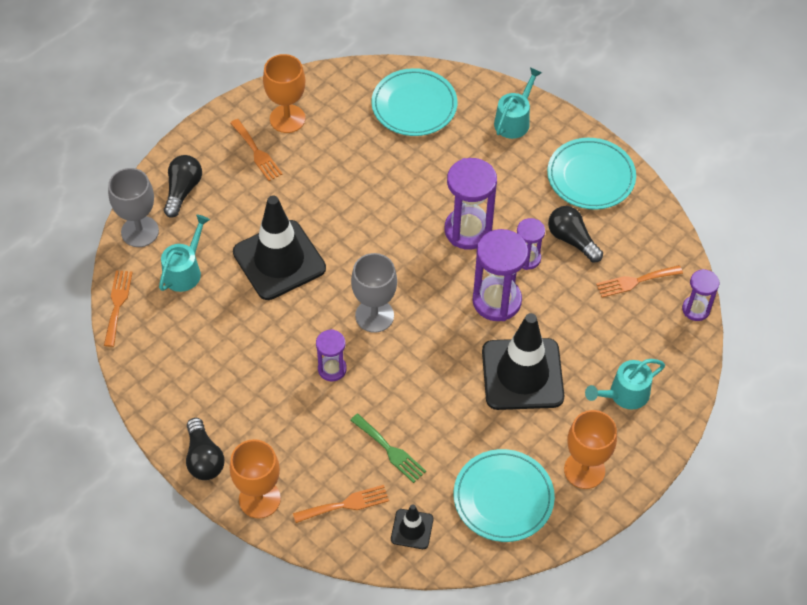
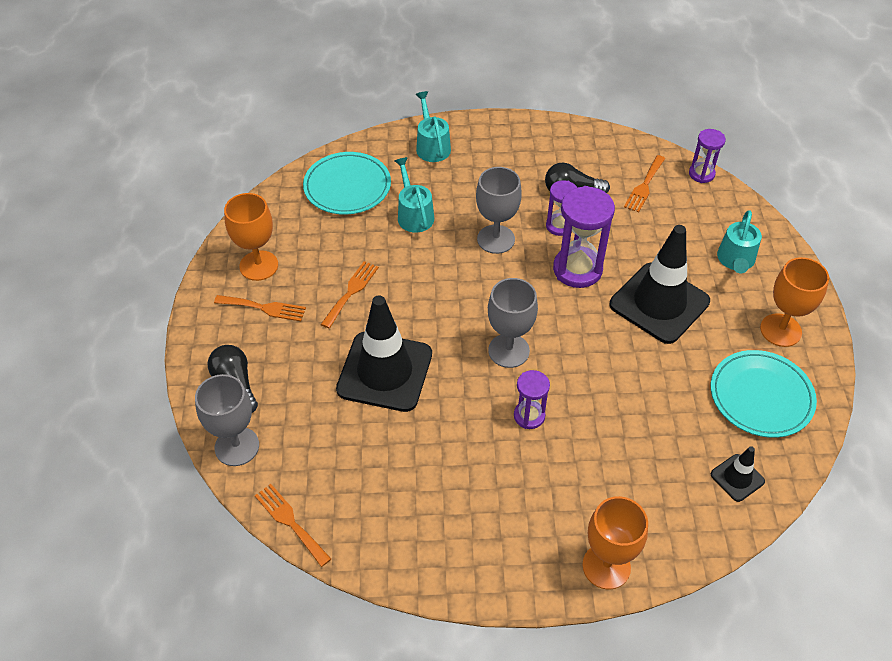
camera: 45 degrees left, 5 degrees down
turquoise watering can [159,215,210,292] -> turquoise watering can moved to [394,157,434,233]
black light bulb [186,418,225,480] -> none
orange fork [293,485,389,523] -> orange fork moved to [321,261,379,328]
green fork [350,414,426,483] -> none
purple hourglass [445,158,497,250] -> grey goblet [476,167,522,254]
turquoise plate [547,138,636,209] -> none

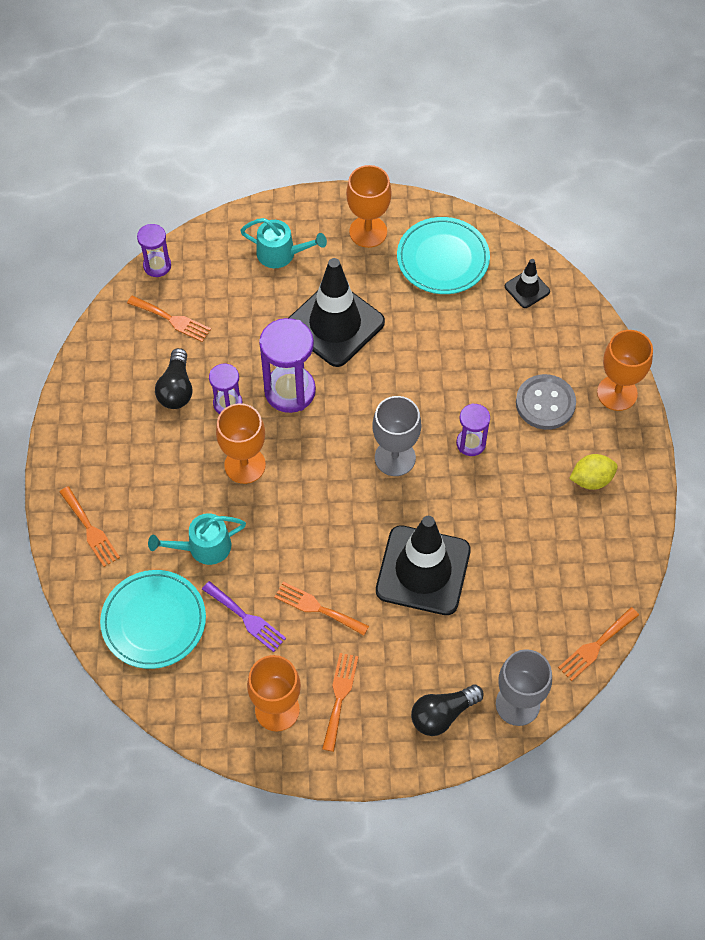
camera: 90 degrees left, 10 degrees up
turquoise watering can [415,91,451,162] -> orange fork [60,486,120,567]
grey goblet [476,167,522,254] -> orange goblet [216,403,266,484]
none -> purple fork [202,581,286,652]
none -> grey button [516,374,576,430]
none -> yellow lemon [569,454,618,490]

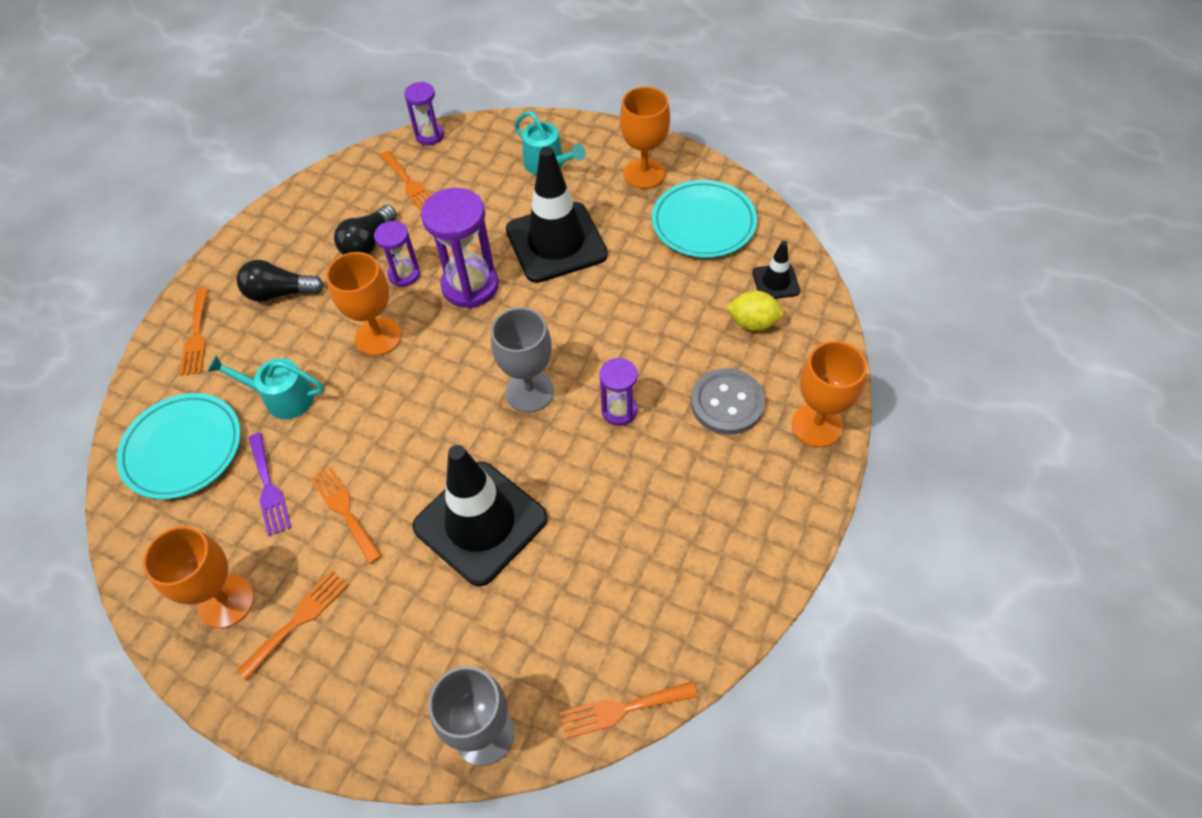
camera: 30 degrees right, 5 degrees down
black light bulb [411,684,484,736] -> black light bulb moved to [237,260,324,302]
yellow lemon [569,454,618,490] -> yellow lemon moved to [726,291,784,331]

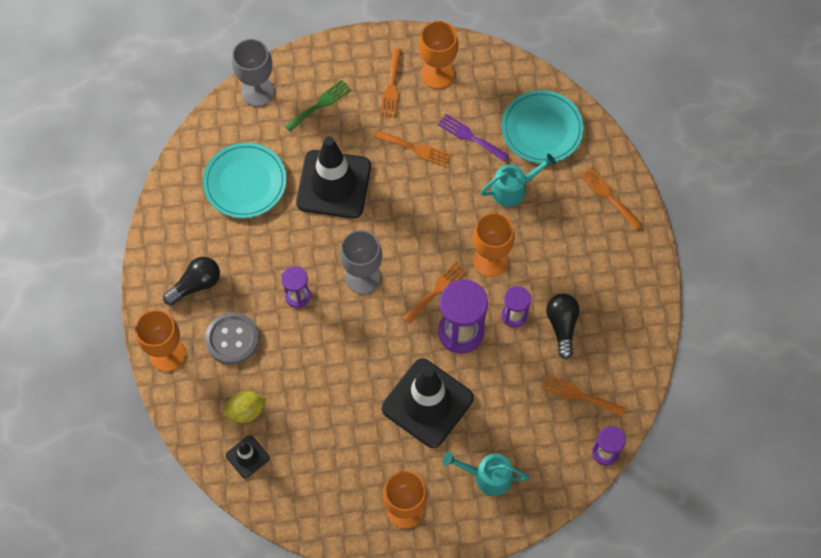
camera: 145 degrees right, 10 degrees up
black light bulb [237,260,324,302] -> black light bulb moved to [163,257,220,305]
orange fork [560,681,697,739] -> orange fork moved to [403,261,467,324]
turquoise plate [652,180,757,258] -> turquoise plate moved to [203,143,287,218]
none -> green fork [285,80,351,132]

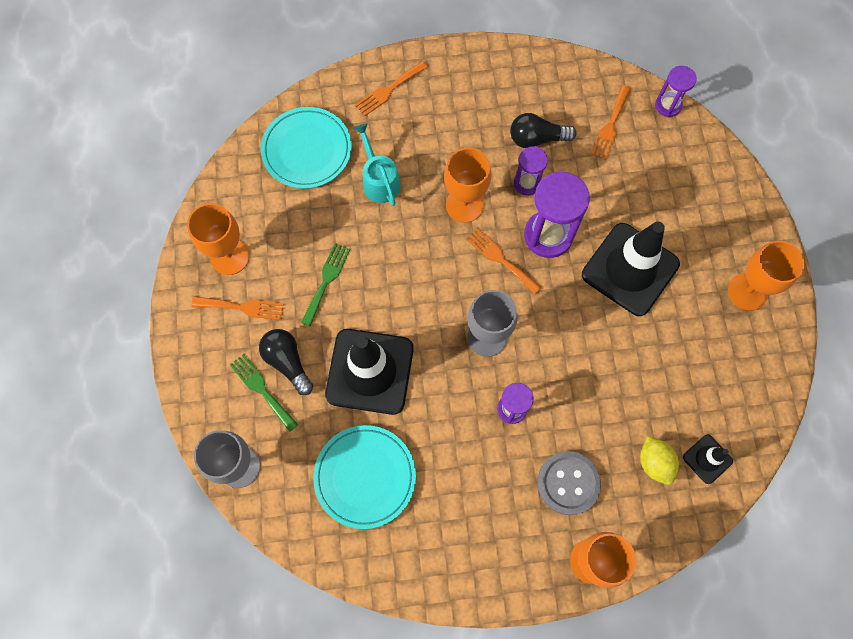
camera: 90 degrees left, 5 degrees up
black light bulb [163,257,220,305] -> black light bulb moved to [259,329,313,395]
orange fork [374,130,451,167] -> green fork [301,243,350,327]
purple fork [438,114,509,161] -> none
turquoise watering can [443,452,530,496] -> none

